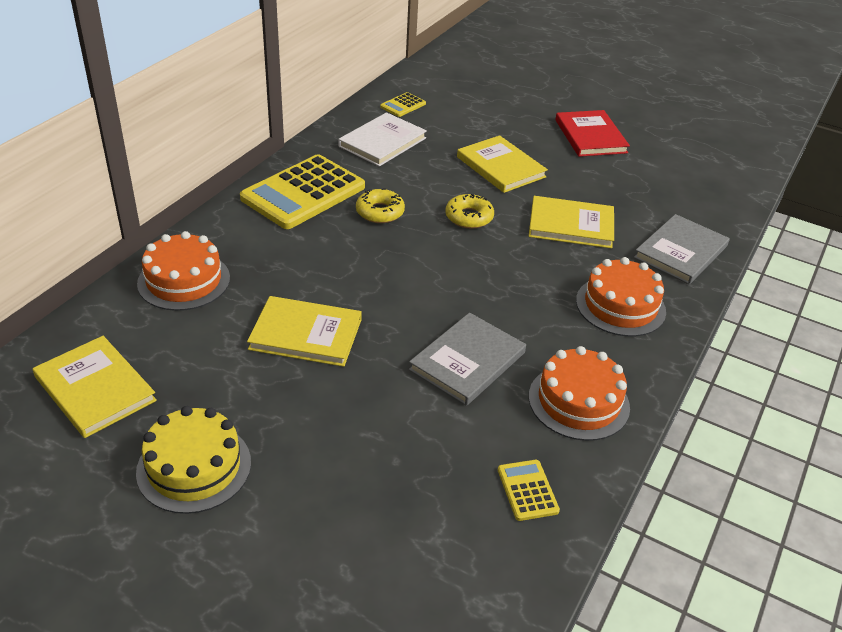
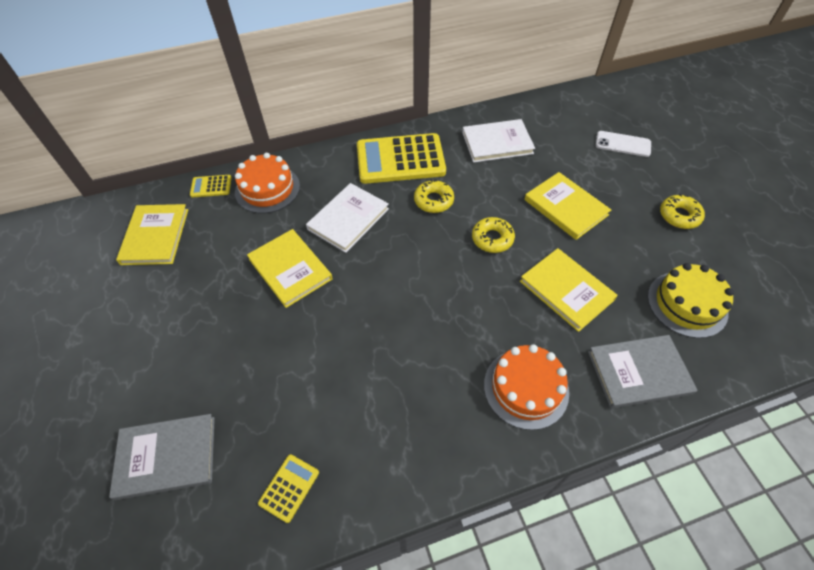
camera: 45 degrees right, 15 degrees up
yellow cake [136,406,251,514] -> yellow cake moved to [648,263,734,338]
yellow calculator [380,92,426,117] -> yellow calculator moved to [190,175,232,198]
grey book [409,313,526,406] -> grey book moved to [109,414,215,500]
yellow book [457,135,548,193] -> yellow book turned 45 degrees counterclockwise [524,172,611,240]
orange cake [529,346,630,441] -> none
red book [555,110,630,157] -> yellow donut [660,194,705,229]
none -> white book [306,183,389,253]
none -> white phone [596,131,651,157]

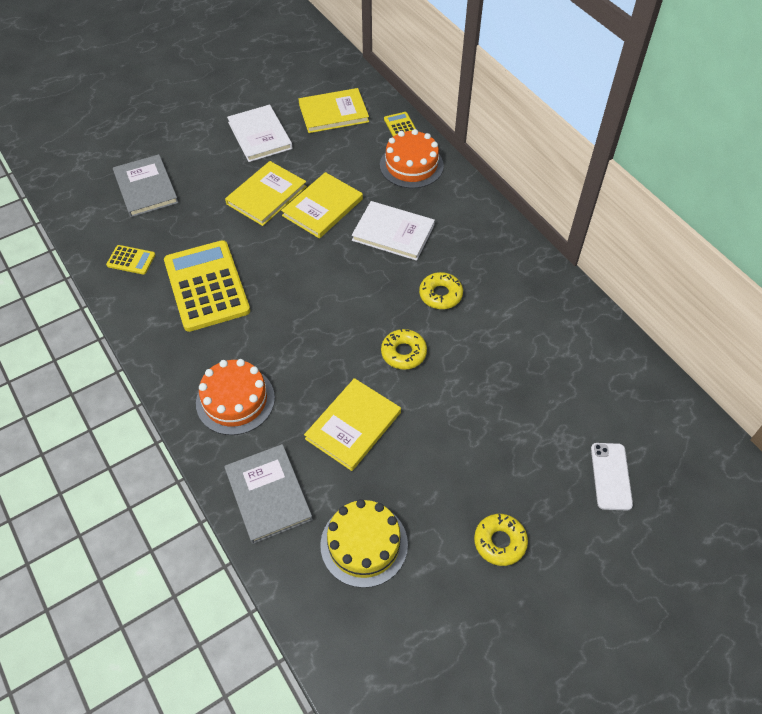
camera: 75 degrees right, 0 degrees up
yellow calculator [357,133,446,184] -> yellow calculator moved to [164,240,250,332]
white book [462,119,535,163] -> white book moved to [227,105,293,162]
yellow book [524,172,611,240] -> yellow book moved to [225,161,307,226]

